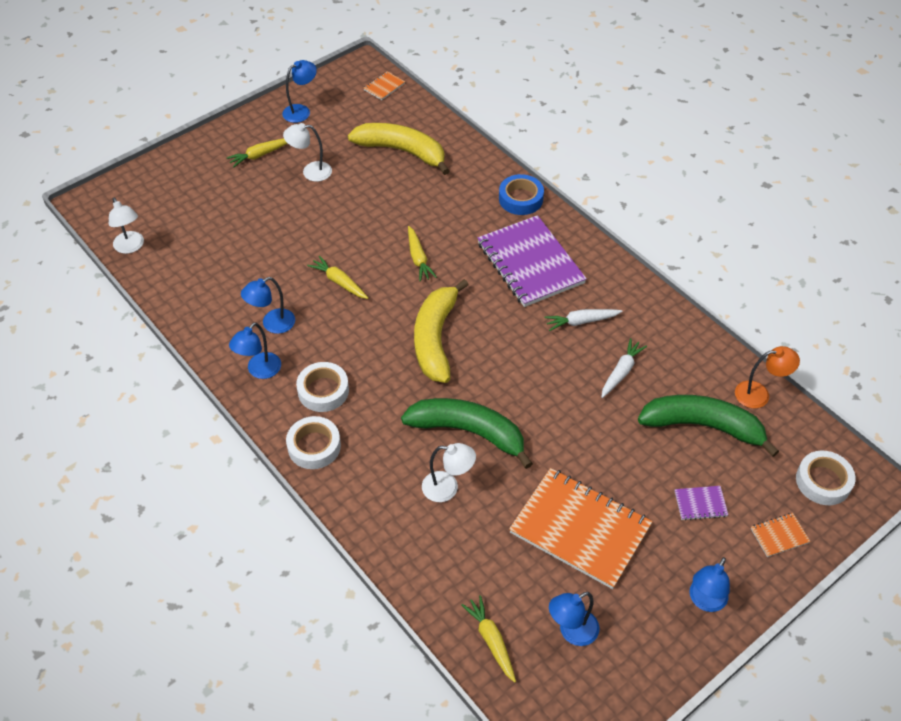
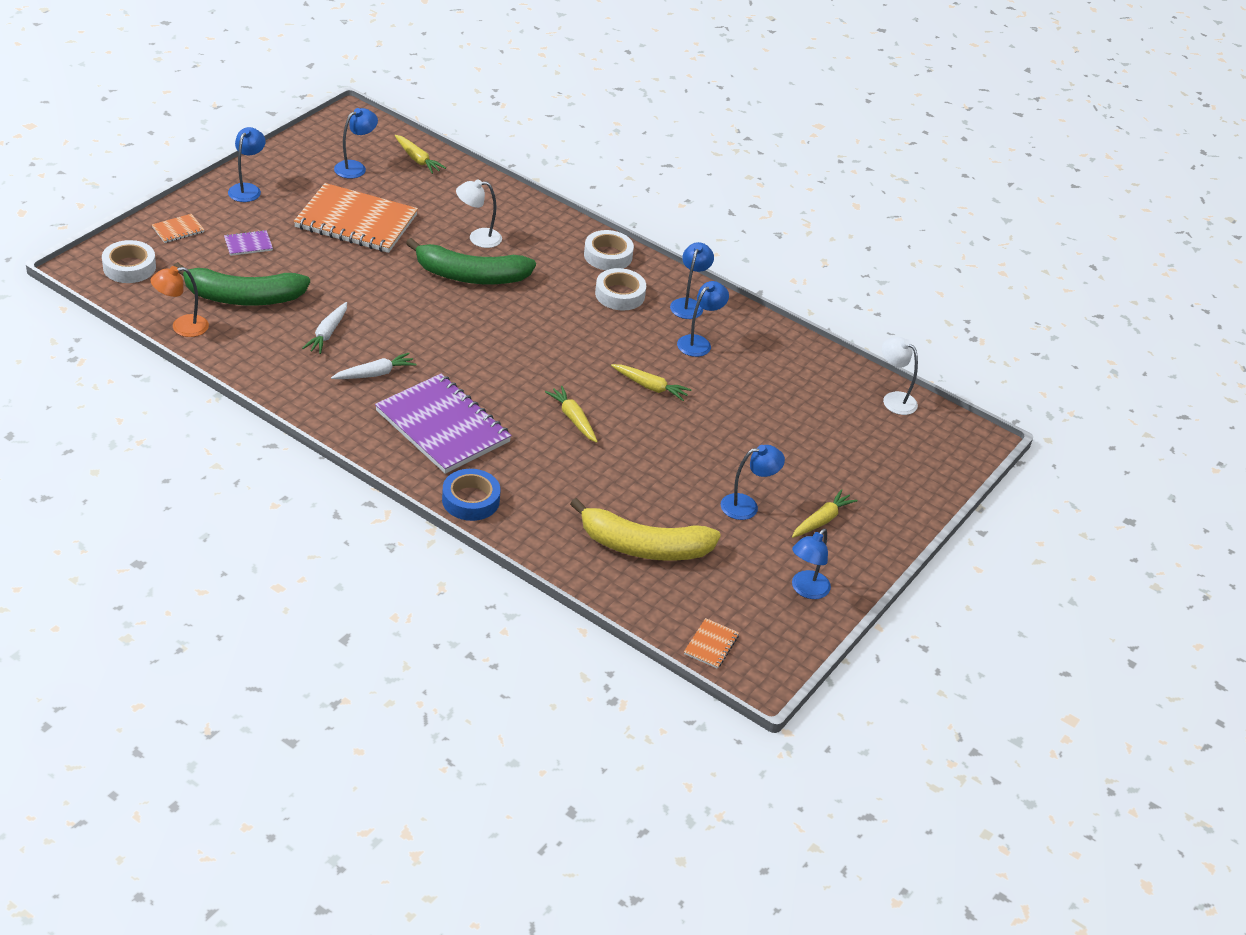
camera: 160 degrees right, 10 degrees down
white lamp [283,123,332,182] -> blue lamp [721,445,785,520]
yellow banana [414,279,469,383] -> none

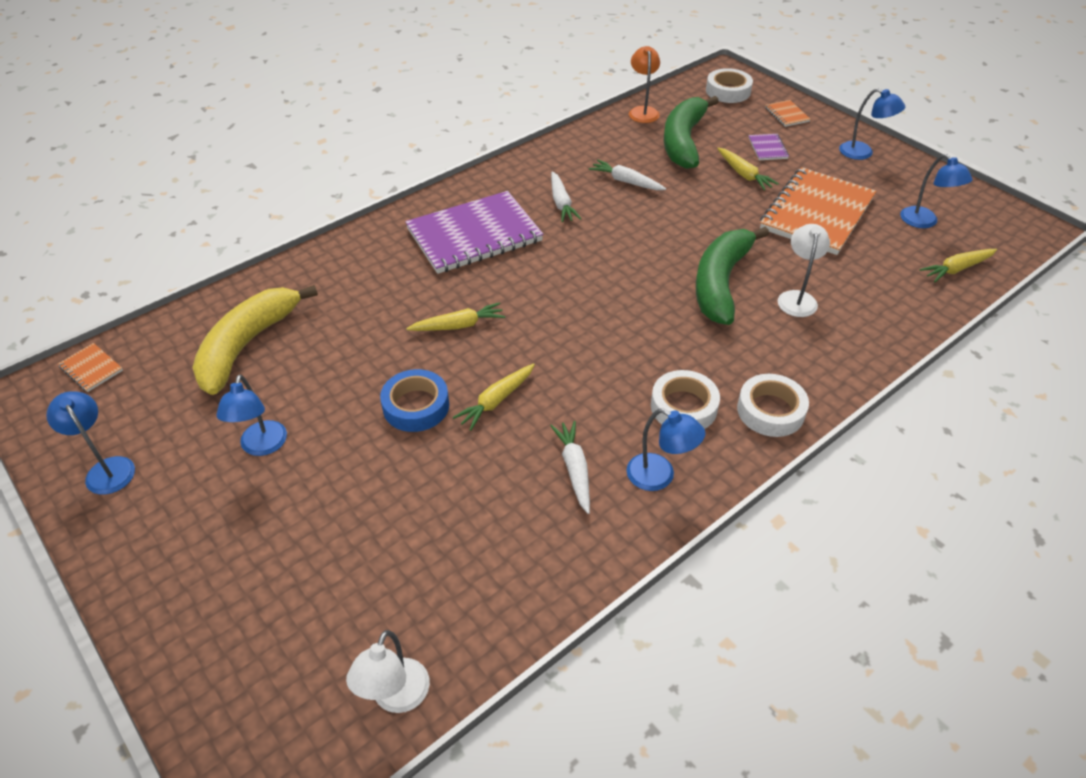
camera: 110 degrees right, 5 degrees up
blue tape [442,469,500,521] -> blue tape moved to [380,369,449,432]
blue lamp [677,281,729,357] -> white carrot [550,421,590,514]
yellow carrot [792,489,858,538] -> yellow carrot moved to [717,148,779,191]
white lamp [882,337,918,415] -> white lamp turned 135 degrees clockwise [346,630,430,713]

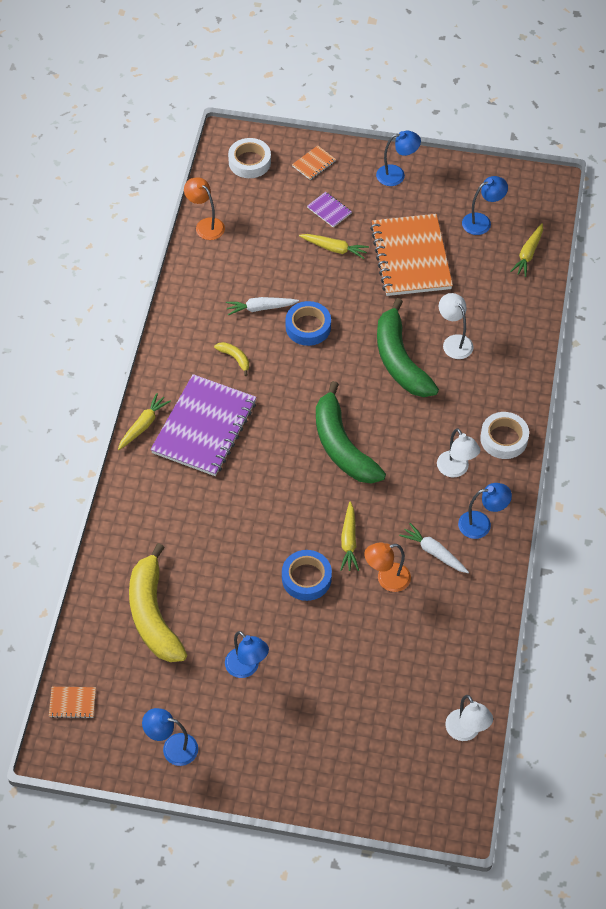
camera: 40 degrees left, 10 degrees up
yellow carrot [406,302,505,331] -> yellow carrot moved to [118,393,171,450]
white carrot [551,171,581,222] -> yellow banana [214,342,249,376]
white tape [651,370,720,429] -> white lamp [437,428,480,477]
green banana [664,96,719,169] -> green banana moved to [316,381,386,484]
orange notebook [765,100,811,127] -> orange notebook turned 75 degrees counterclockwise [292,146,336,180]
blue lamp [900,154,973,228] -> blue lamp turned 45 degrees counterclockwise [462,176,508,235]
none -> blue tape [286,301,331,346]
none -> orange lamp [364,542,411,592]

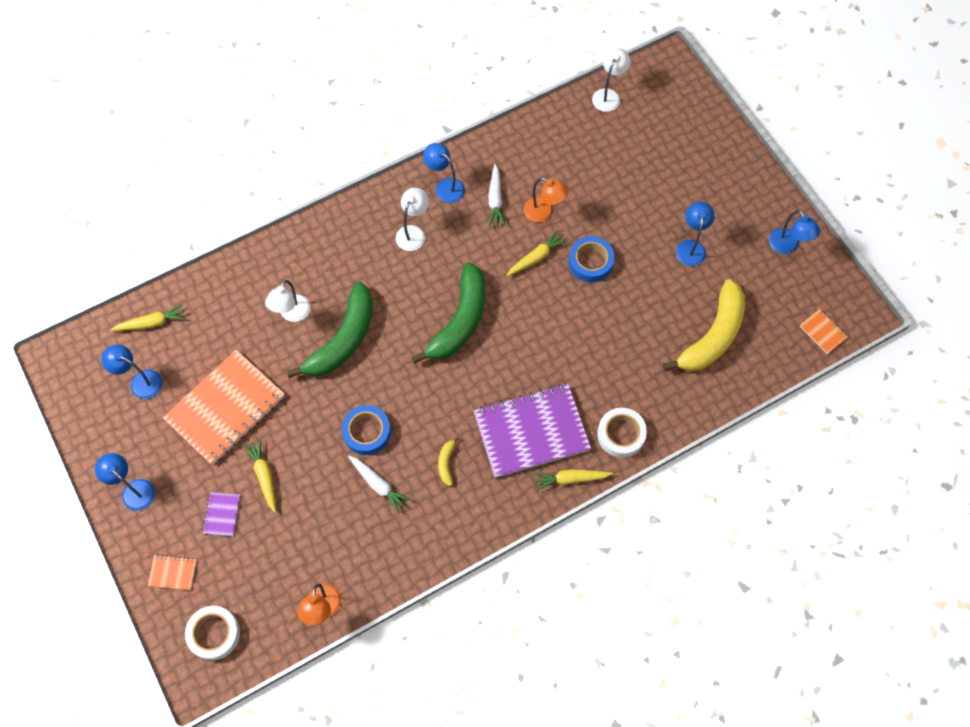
camera: 130 degrees left, 10 degrees up
white tape [480,412,529,459] -> white tape moved to [597,408,647,458]

